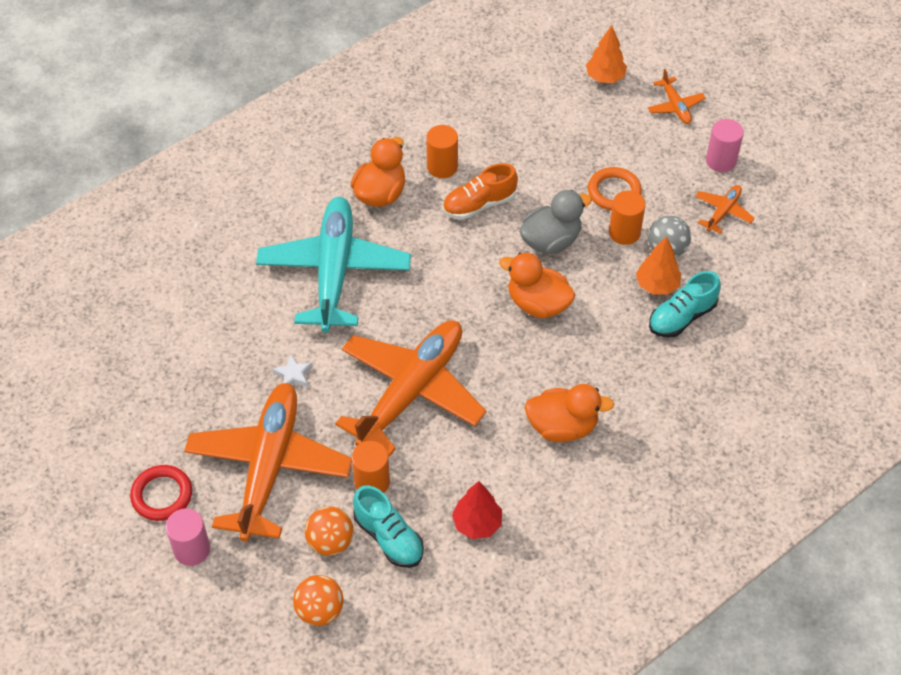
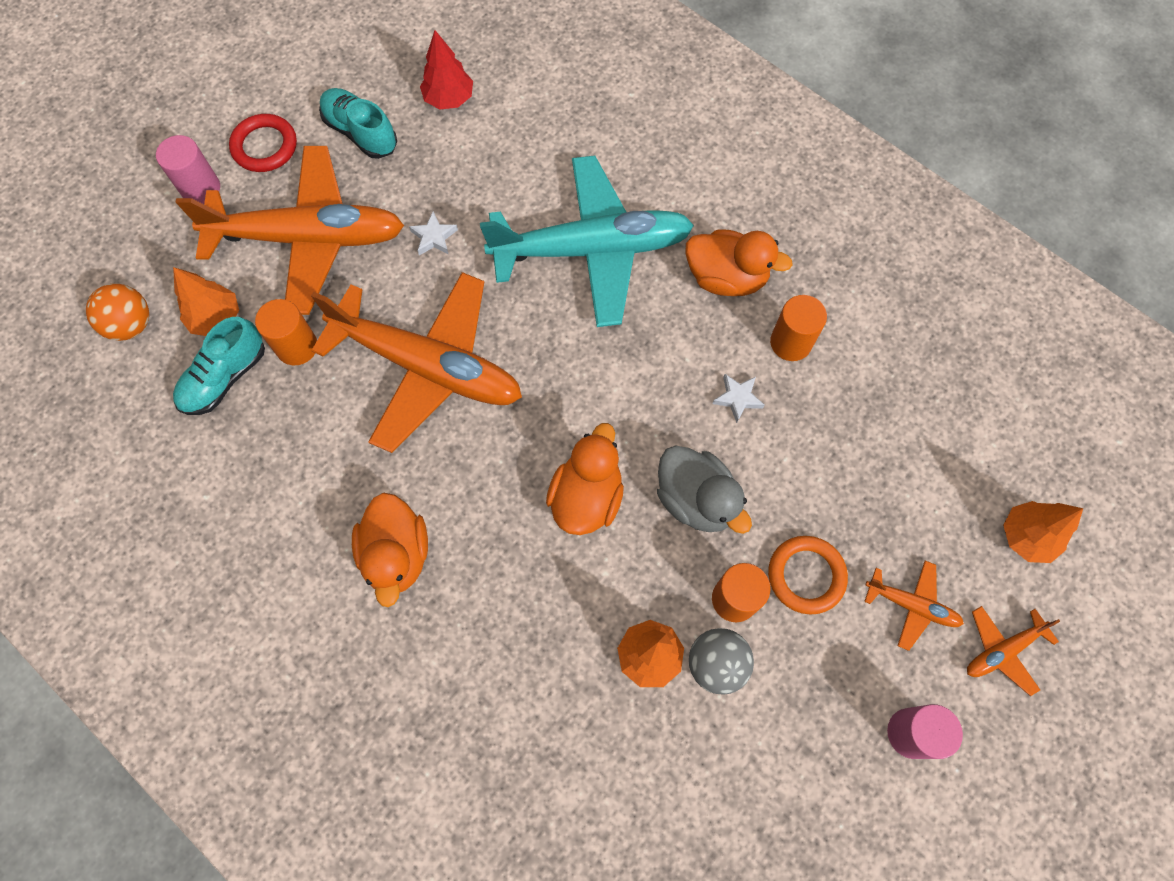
camera: 80 degrees right, 15 degrees up
orange ball [305,506,354,556] -> orange tree [173,267,239,336]
orange shoe [443,163,518,220] -> white star [712,374,764,423]
red tree [452,481,502,539] -> red tree moved to [420,30,473,110]
turquoise shoe [649,271,721,338] -> turquoise shoe moved to [319,88,397,159]
orange plane [695,185,755,234] -> orange plane moved to [864,560,964,651]

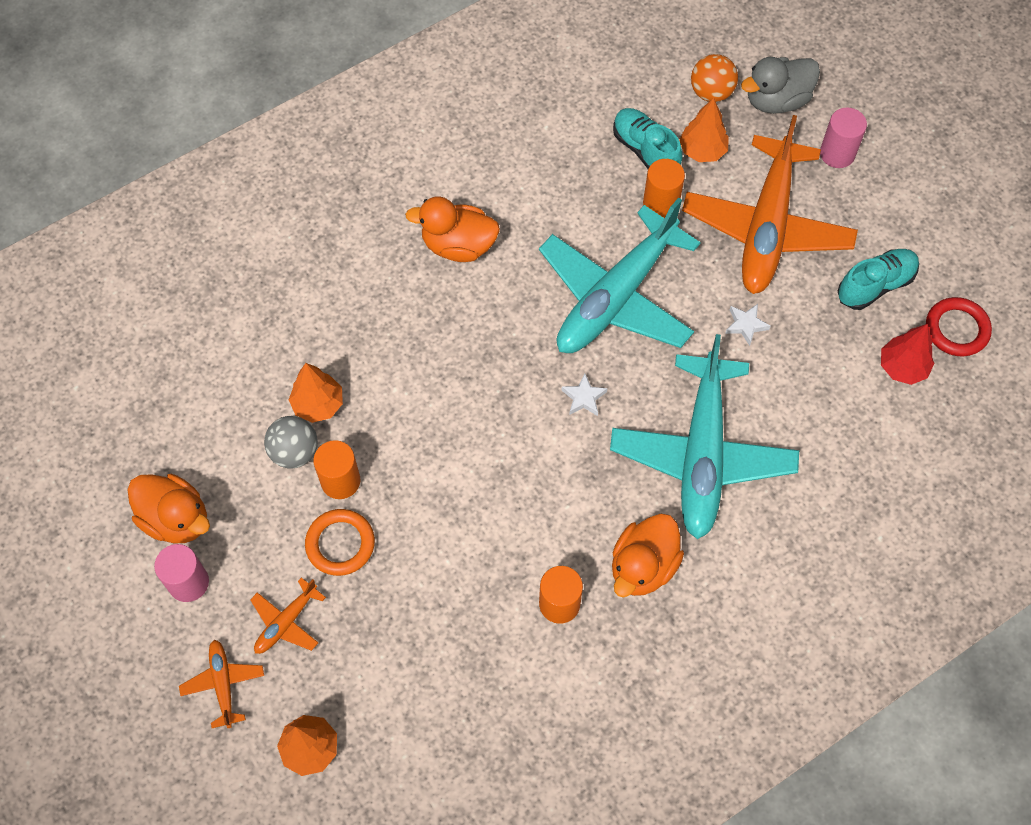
camera: 105 degrees right, 5 degrees down
red ring [229,114,297,172] -> red ring moved to [926,297,992,356]
orange plane [311,272,522,453] -> turquoise plane [539,198,701,353]
orange duck [546,423,624,535] -> orange duck moved to [127,474,210,543]
grey duck [657,445,752,534] -> grey duck moved to [741,57,820,114]
white star [712,374,764,423] -> white star moved to [562,374,607,416]

